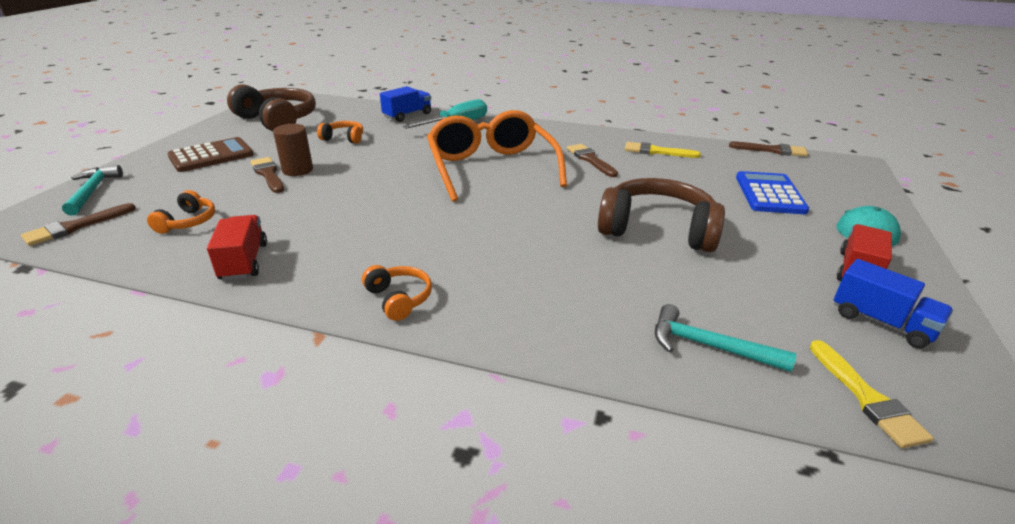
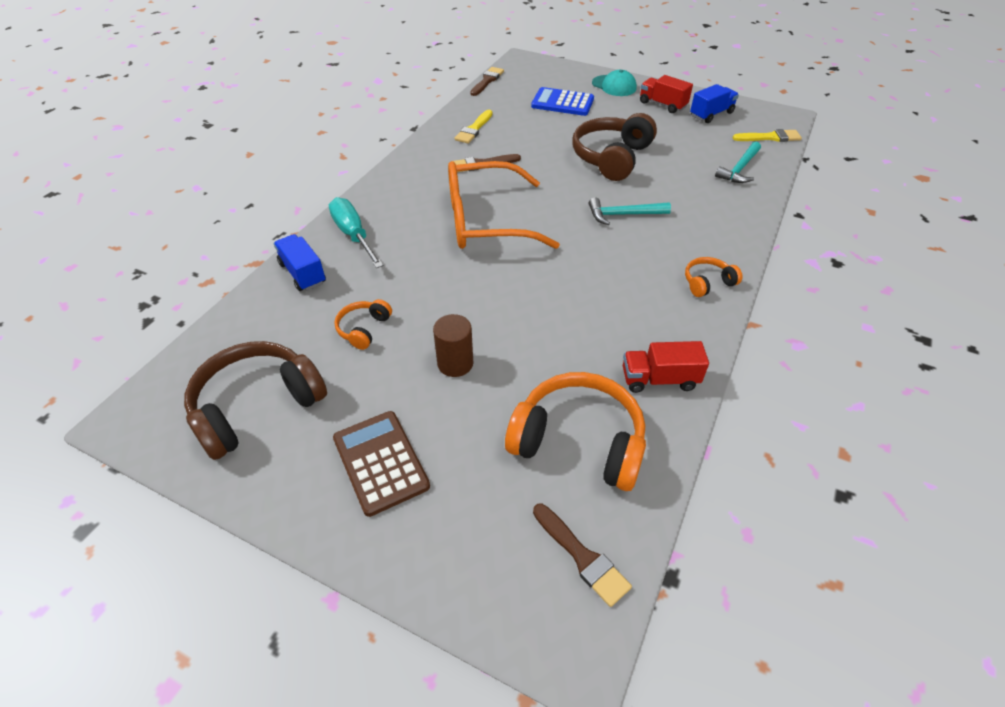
camera: 80 degrees left, 15 degrees up
turquoise hammer [62,165,123,216] -> turquoise hammer moved to [589,198,671,225]
orange headphones [147,190,215,234] -> orange headphones [505,372,646,491], size x2.04
brown brush [250,157,284,193] -> none

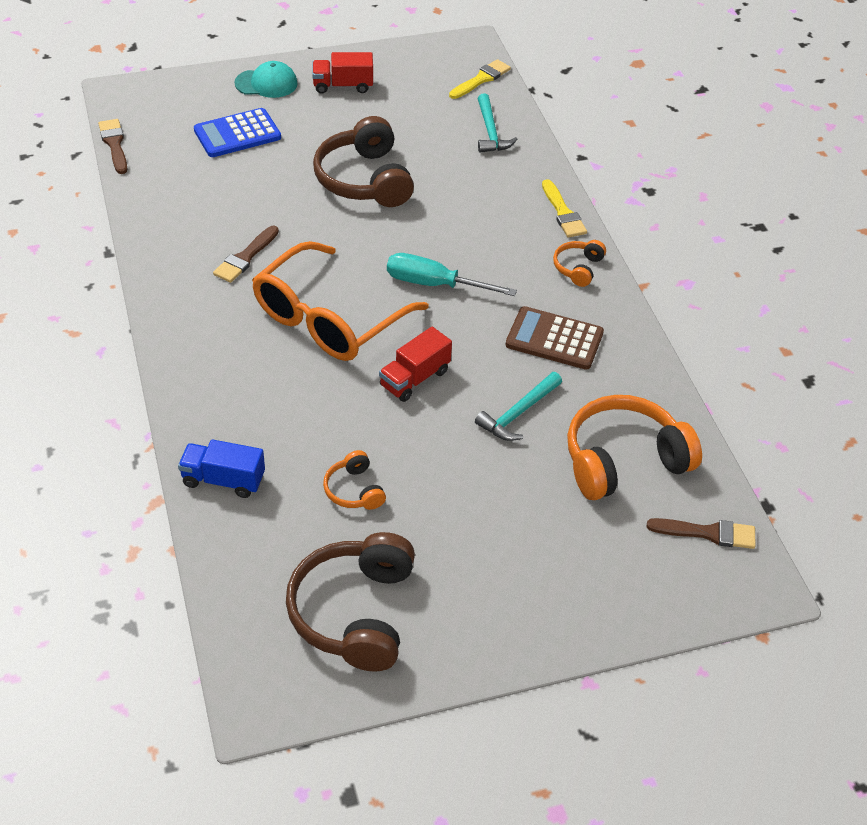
camera: 45 degrees left, 0 degrees up
turquoise screwdriver [329,197,384,268] -> turquoise screwdriver moved to [387,253,517,296]
brown calculator [333,411,430,517] -> brown calculator moved to [506,306,604,370]
brown cylinder [433,314,473,377] -> none
yellow brush [454,110,492,144] -> yellow brush moved to [542,179,587,238]
turquoise hammer [589,198,671,225] -> turquoise hammer moved to [475,372,562,441]
red truck [623,341,709,393] -> red truck moved to [379,327,452,402]
blue truck [690,84,739,123] -> none

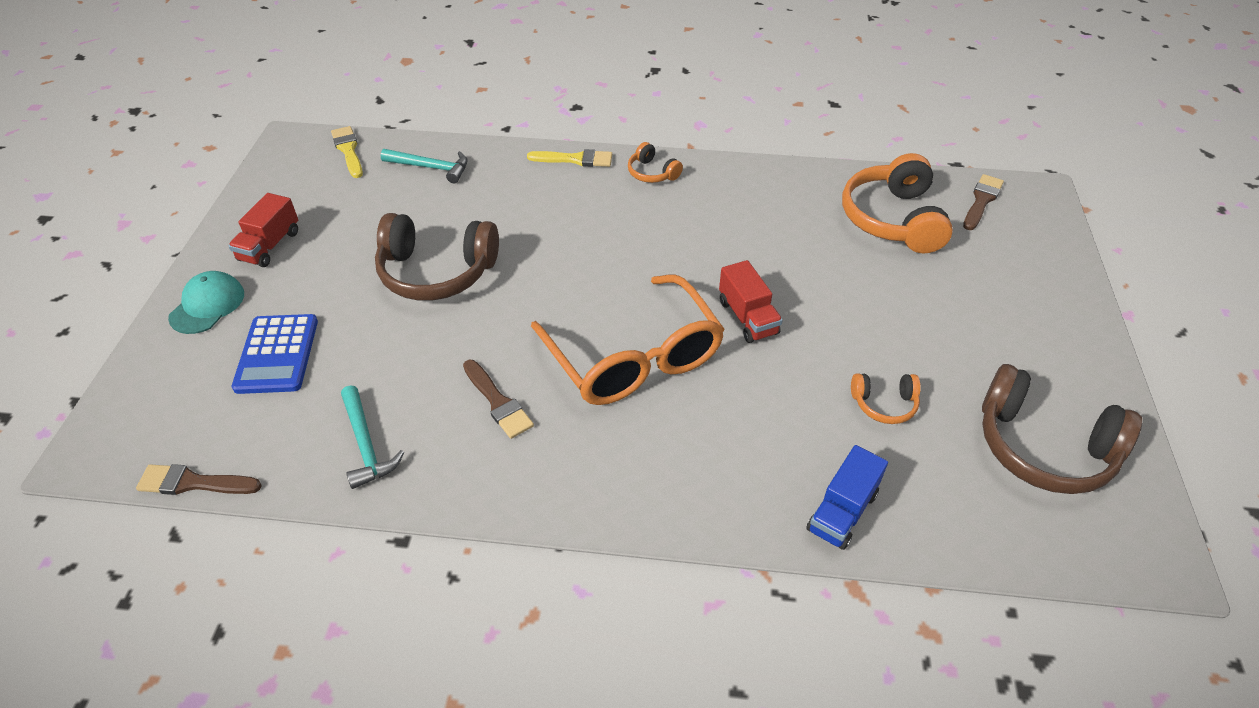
camera: 65 degrees left, 0 degrees up
turquoise screwdriver [387,253,517,296] -> none
turquoise hammer [475,372,562,441] -> turquoise hammer moved to [341,385,404,489]
brown calculator [506,306,604,370] -> none

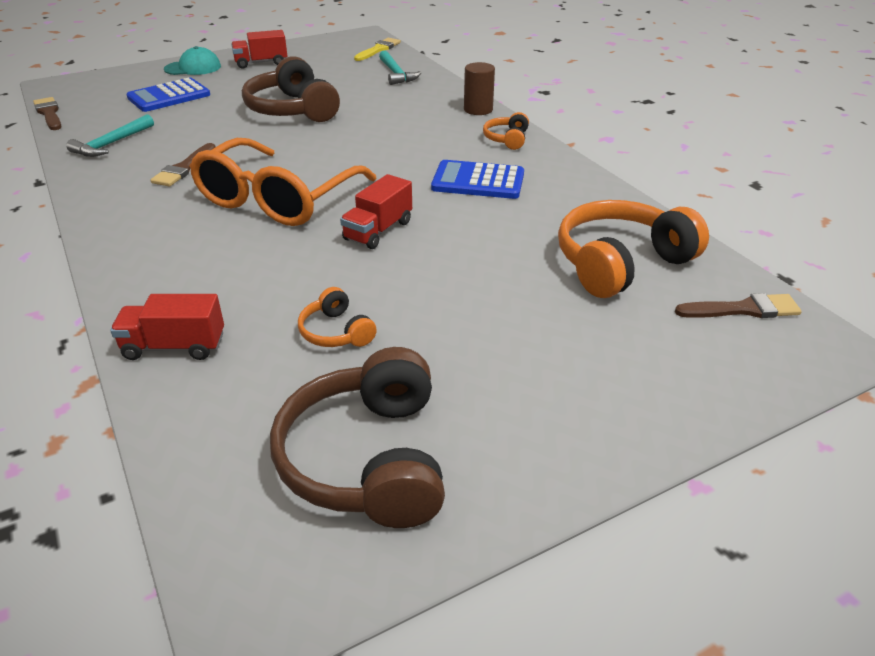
camera: 55 degrees right, 10 degrees down
yellow brush [527,149,612,167] -> brown cylinder [464,62,495,115]
blue truck [806,445,888,550] -> red truck [110,294,224,360]
none -> blue calculator [431,160,524,199]

